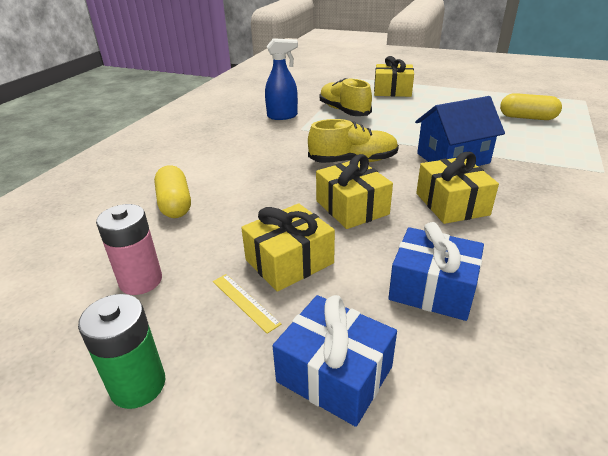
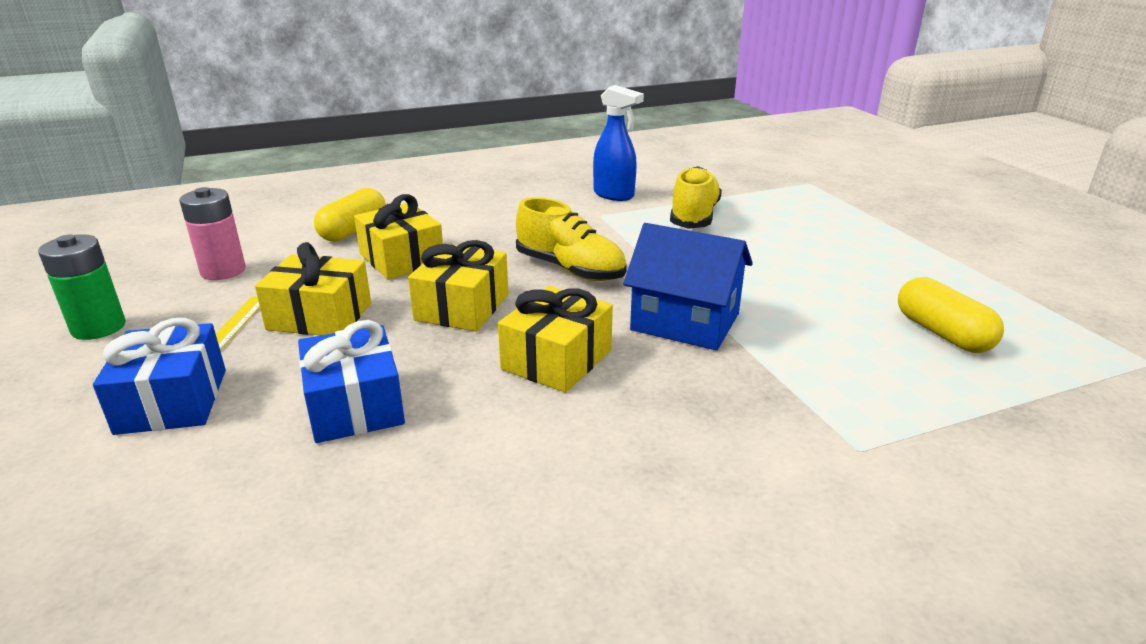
camera: 45 degrees right, 5 degrees down
yellow gift [374,56,414,97] -> yellow gift moved to [354,194,443,280]

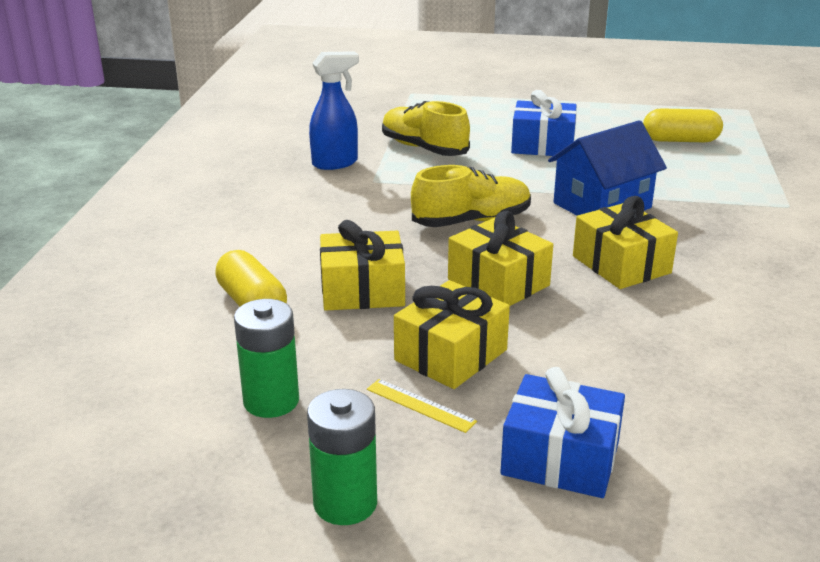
camera: 60 degrees left, 0 degrees up
pink battery [179,187,246,280] -> green battery [234,299,299,418]
blue gift [298,320,405,443] -> blue gift moved to [511,90,577,156]

